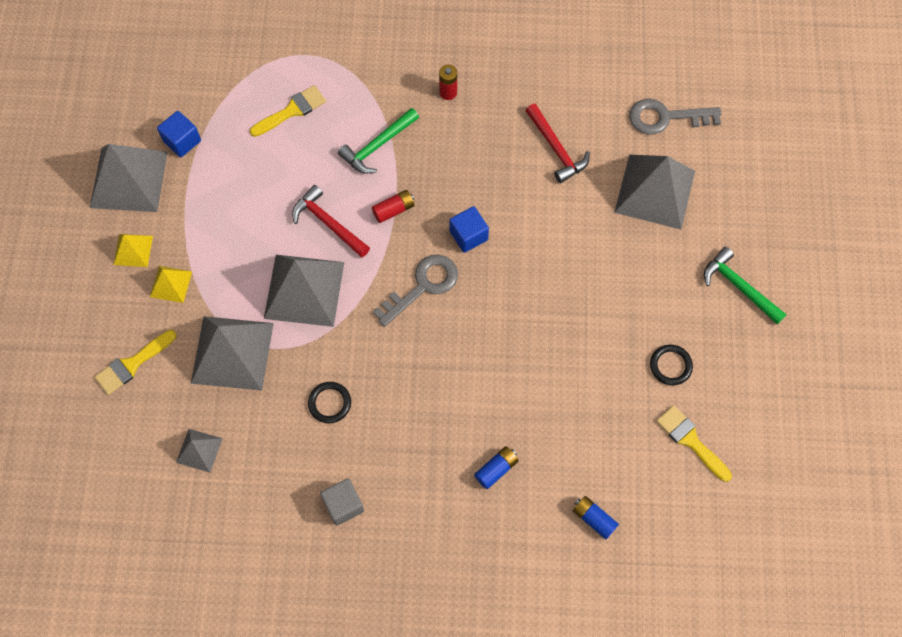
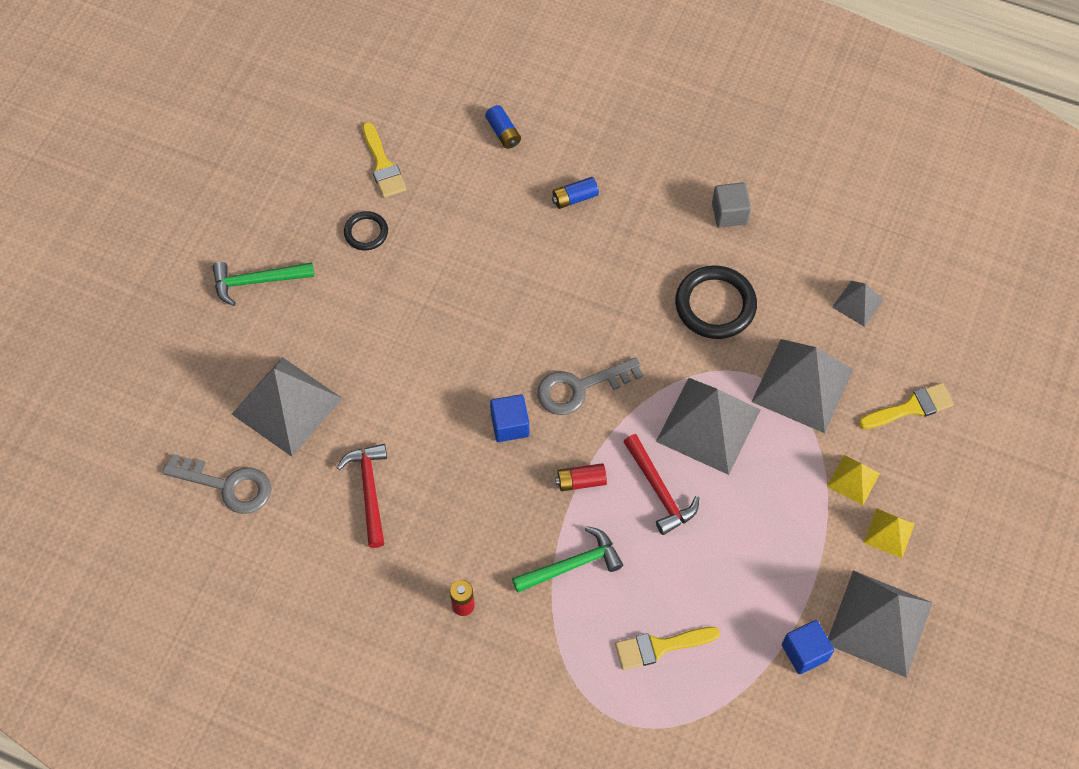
camera: 160 degrees left, 5 degrees down
black ring [308,382,351,423] -> black ring [675,265,757,339], size x1.79
green hammer [704,247,787,325] -> green hammer turned 105 degrees clockwise [212,262,314,306]

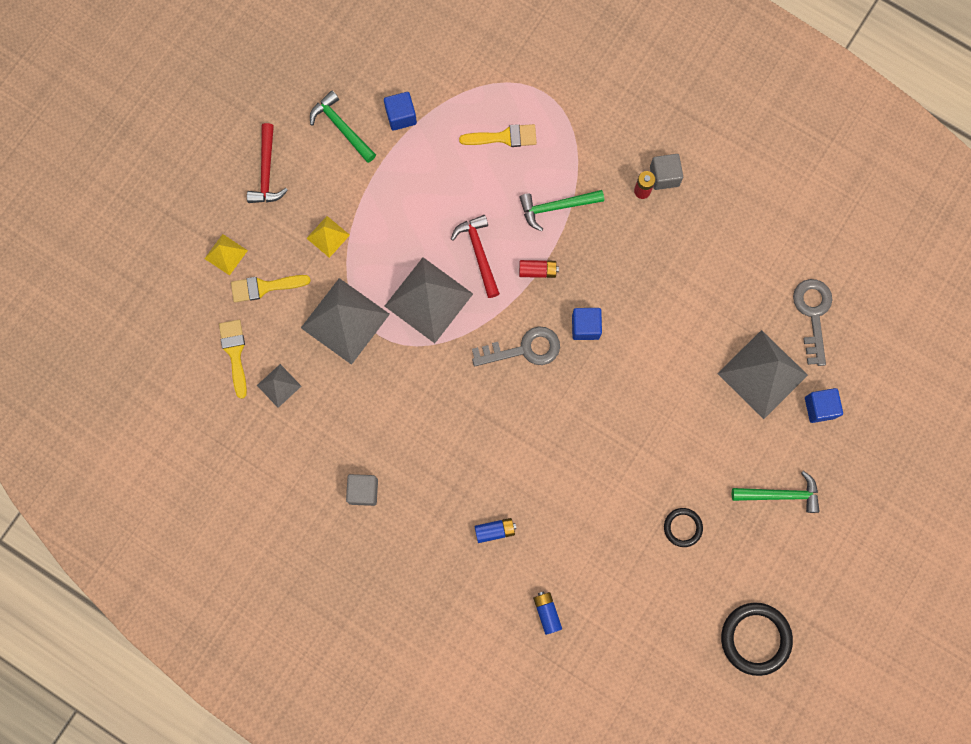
camera: 170 degrees left, 15 degrees up
grey key [162,454,272,514] -> grey key turned 60 degrees clockwise [793,279,832,366]
red hammer [337,444,387,548] -> red hammer moved to [247,123,288,203]
yellow brush [362,122,407,198] -> yellow brush moved to [219,320,247,399]
black ring [675,265,757,339] -> black ring moved to [721,603,793,676]
grey pyramid [828,570,932,678] -> green hammer [310,90,376,163]
yellow pyramid [864,508,915,558] -> yellow pyramid moved to [205,234,248,275]
none -> grey cube [650,154,683,190]
none -> blue cube [805,388,843,423]

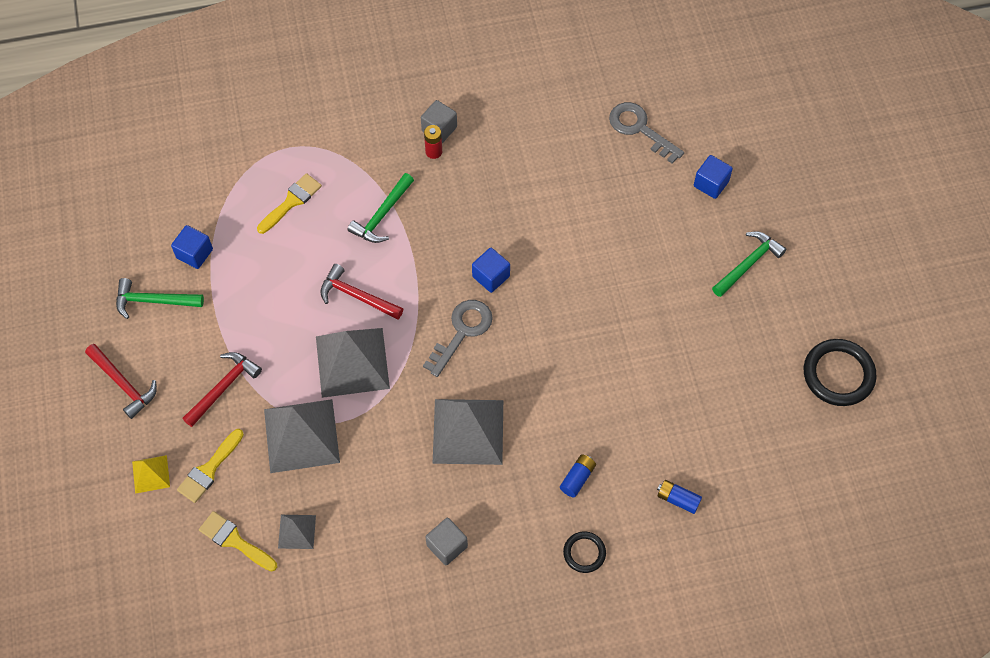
camera: 45 degrees left, 15 degrees down
yellow pyramid [306,216,350,258] -> red hammer [182,352,262,427]
red battery [519,260,559,278] -> none
black ring [664,508,703,547] -> black ring moved to [563,531,606,573]
grey pyramid [717,330,808,419] -> grey pyramid moved to [433,399,503,465]

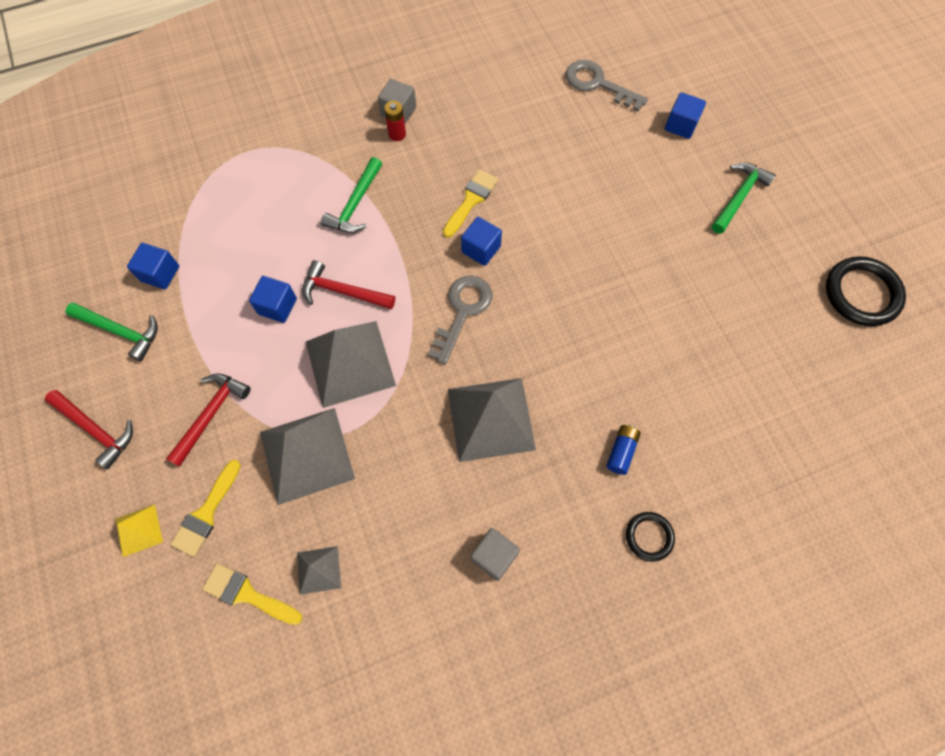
camera: 10 degrees left, 5 degrees up
green hammer [116,278,204,319] -> green hammer turned 150 degrees counterclockwise [65,303,158,361]
yellow brush [257,173,322,234] -> yellow brush moved to [443,169,498,238]
blue battery [657,480,702,514] -> none
none -> blue cube [249,276,297,323]

